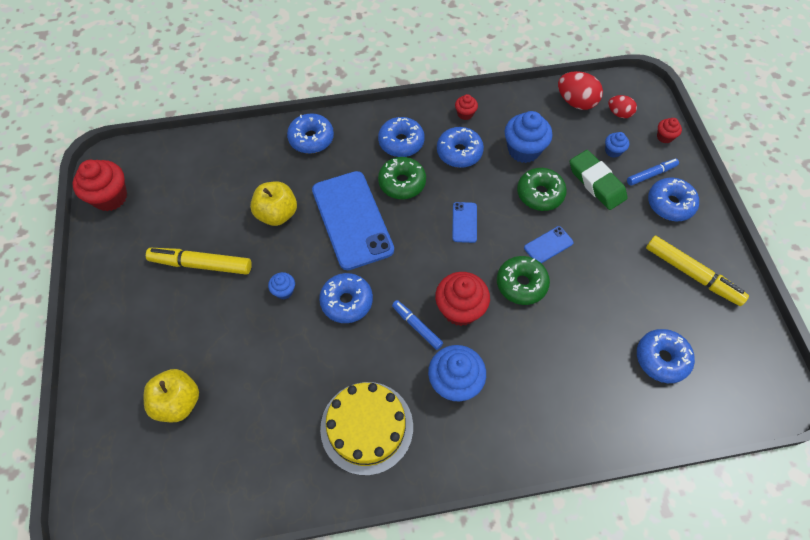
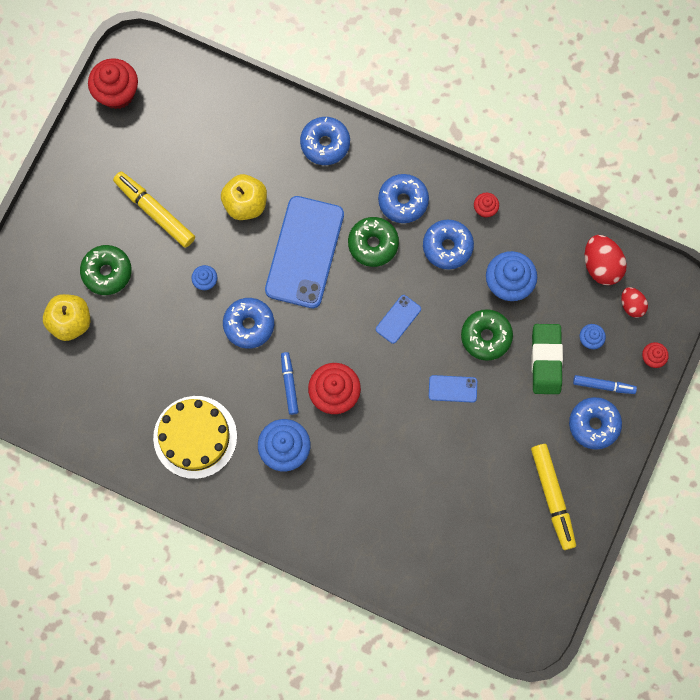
camera: 35 degrees right, 15 degrees up
green donut [497,256,550,305] -> green donut moved to [80,245,132,295]
blue donut [637,329,695,383] -> none

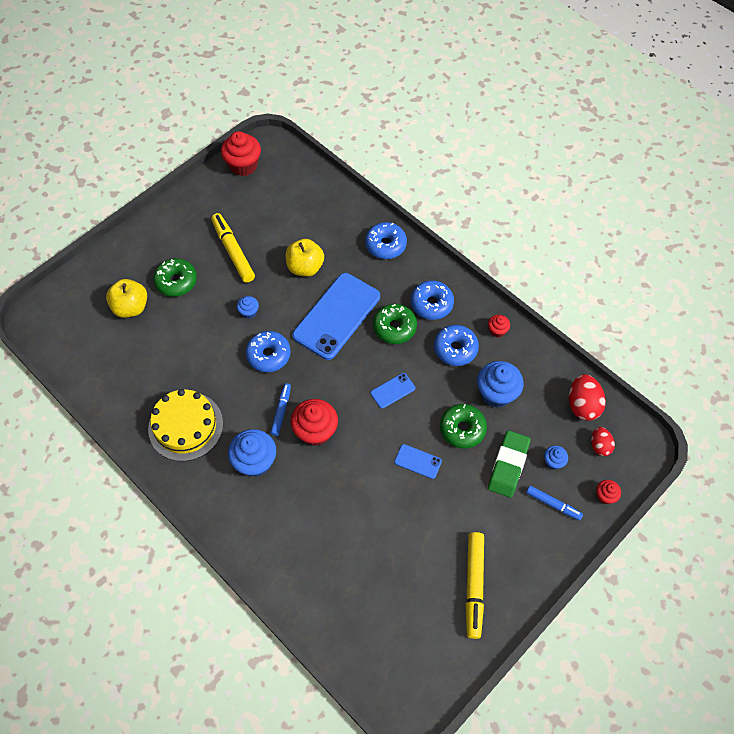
camera: 20 degrees right, 15 degrees down
blue donut [569,397,622,450] -> none

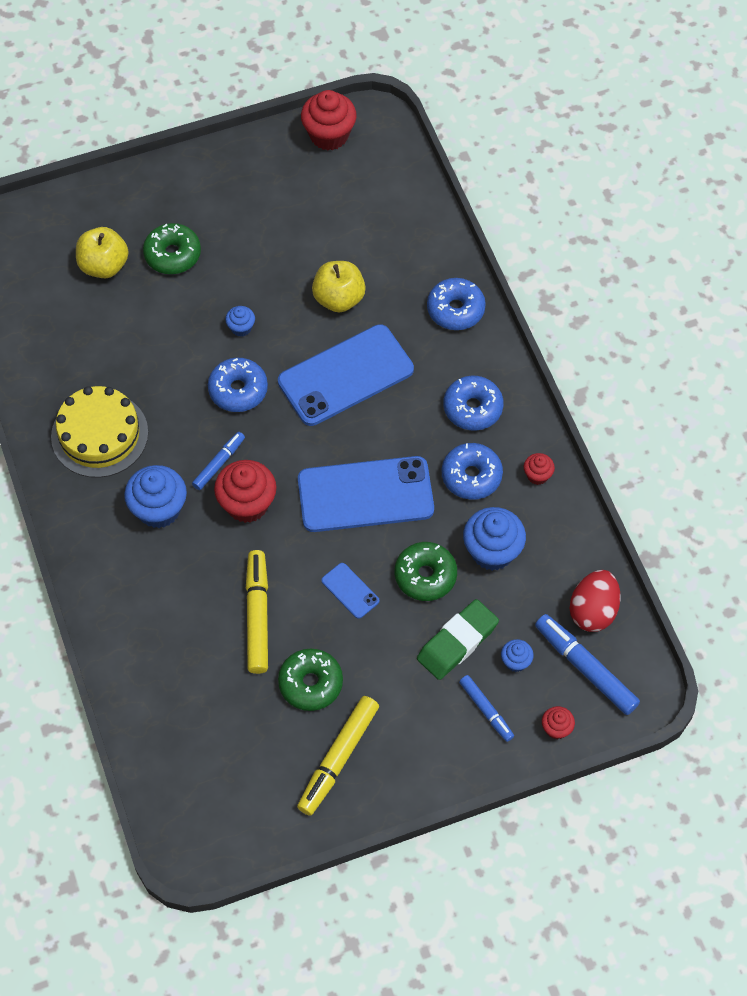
camera: 25 degrees right, 0 degrees up
yellow marker [211,213,255,283] -> yellow marker moved to [246,550,268,674]
blue phone [370,373,415,409] -> blue phone [298,456,434,532], size x2.31
green donut [373,304,417,344] -> green donut moved to [278,649,343,711]
red egg [591,427,615,456] -> blue marker [535,614,640,715]

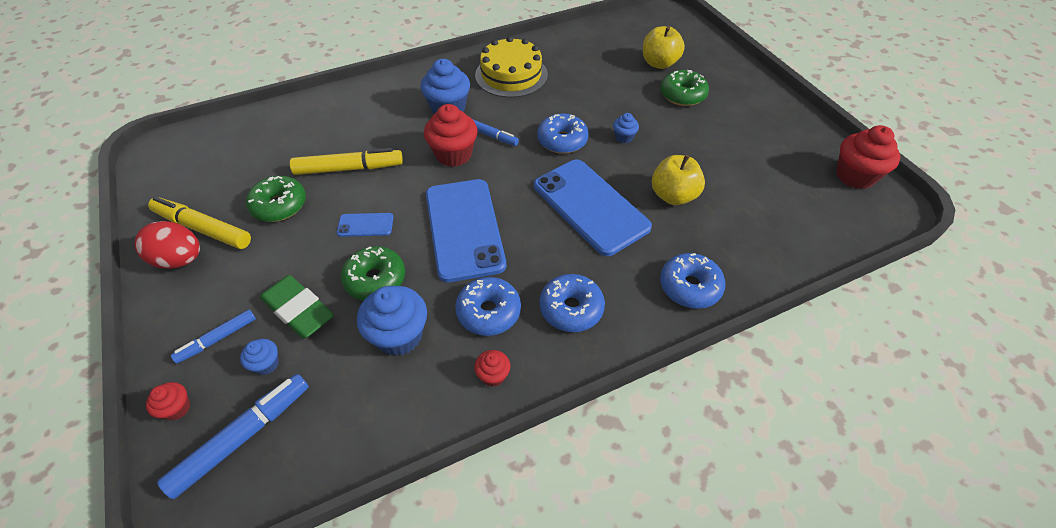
camera: 85 degrees right, 10 degrees down
blue phone [321,563,379,619] -> blue phone turned 45 degrees clockwise [337,213,394,237]
red egg [570,570,621,632] -> red egg moved to [135,221,200,269]

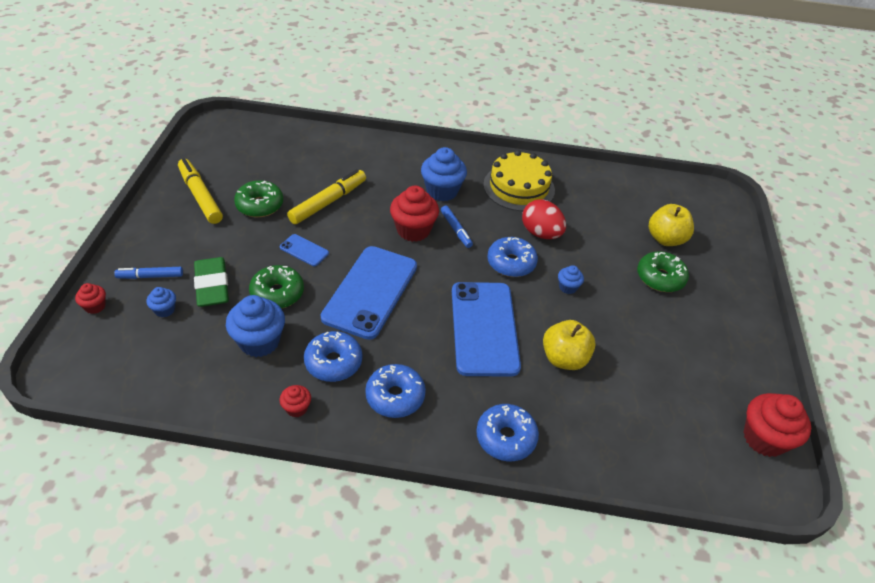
camera: 30 degrees right, 5 degrees down
red egg [135,221,200,269] -> red egg moved to [522,200,566,239]
blue marker [157,374,309,499] -> none
yellow marker [290,148,403,175] -> yellow marker turned 75 degrees counterclockwise [287,169,366,224]

